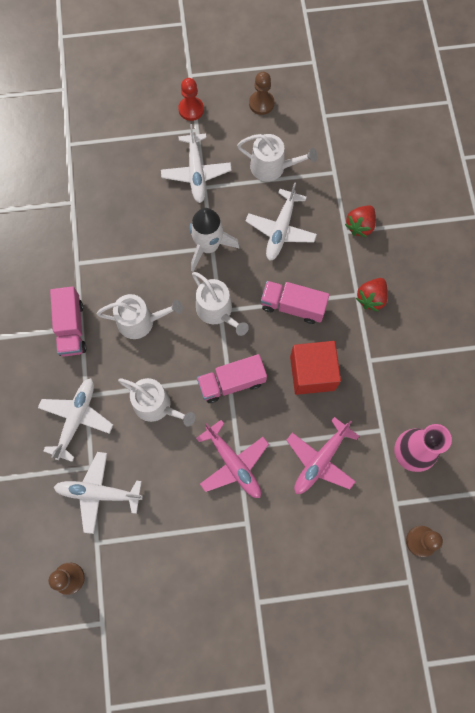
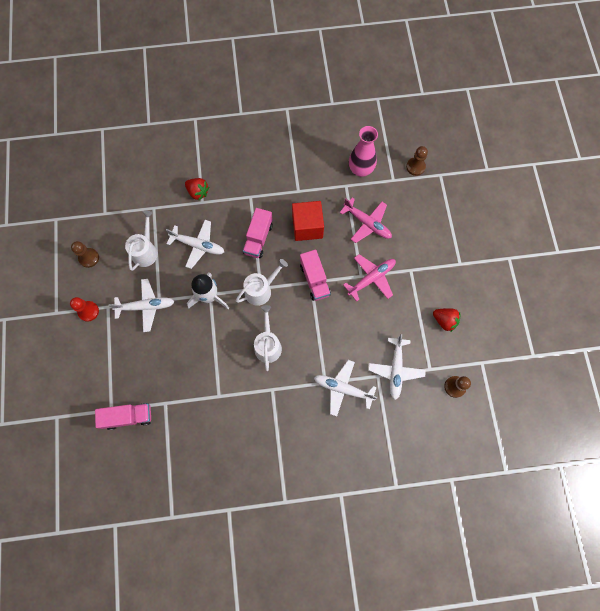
camera: 90 degrees left, 0 degrees up
pink truck [50,286,87,357] -> pink truck moved to [95,403,151,430]
white watering can [118,378,195,426] -> none
red strawberry [356,278,388,312] -> red strawberry moved to [433,308,461,332]

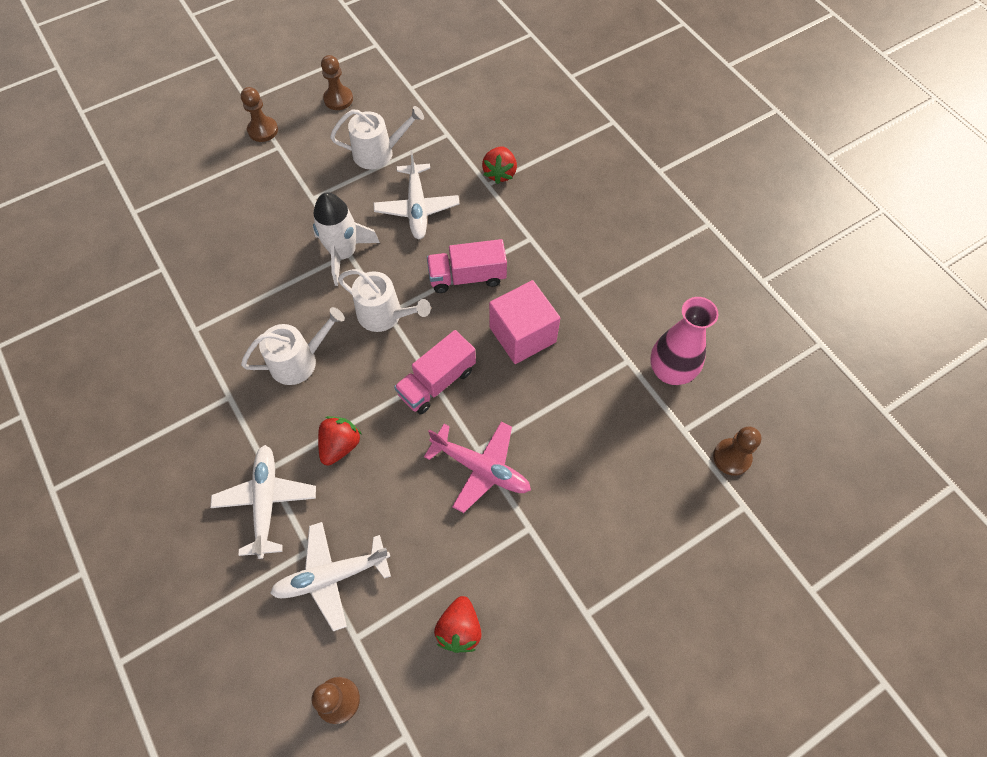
camera: 65 degrees right, 10 degrees down
red pawn [70,297,99,322] -> brown pawn [241,87,278,142]
pink truck [95,403,151,430] -> none
white plane [108,279,175,332] -> none
red cube [292,201,324,241] -> pink cube [489,280,560,364]
pink plane [340,197,392,243] -> none
none -> red strawberry [318,416,362,466]

